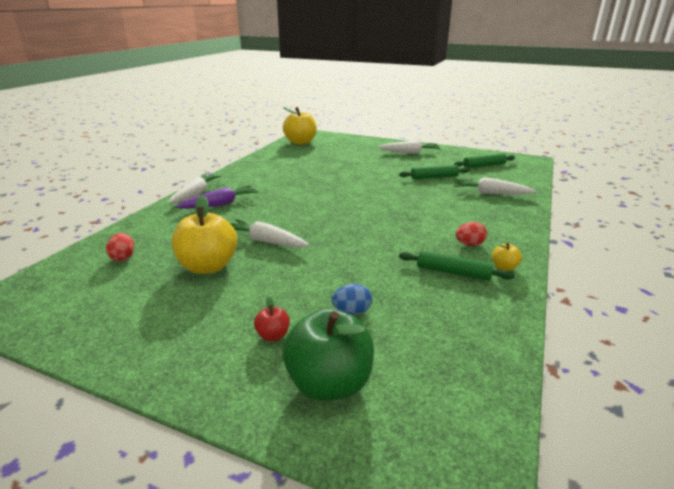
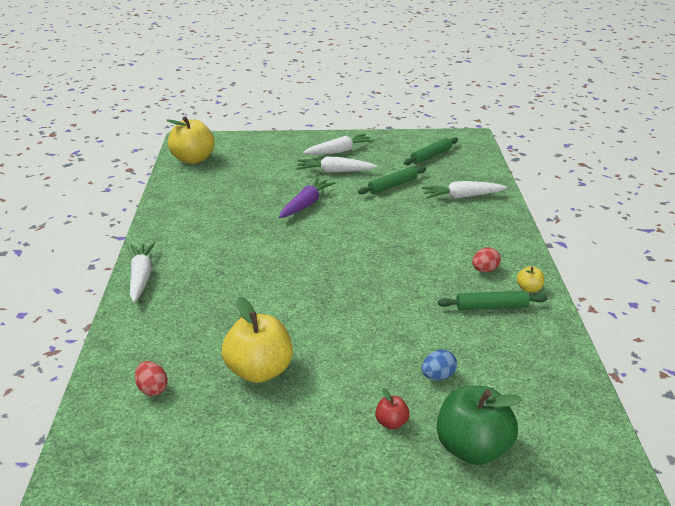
camera: 25 degrees left, 5 degrees up
purple carrot [176,185,259,209] -> purple carrot moved to [279,177,335,218]
white carrot [230,219,310,248] -> white carrot moved to [296,157,377,173]

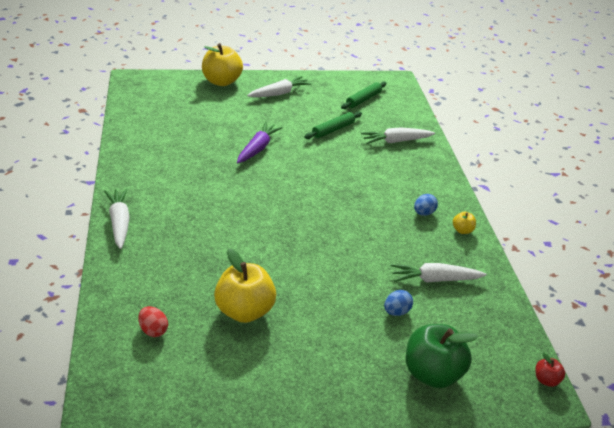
camera: 10 degrees left, 5 degrees up
yellow apple [166,116,215,164] -> yellow apple moved to [202,43,243,86]
white carrot [296,157,377,173] -> white carrot moved to [391,263,487,283]
red apple [375,388,410,429] -> red apple moved to [535,353,565,387]
green rolling pin [438,291,547,310] -> none
red egg [472,247,501,272] -> blue egg [414,194,438,216]

